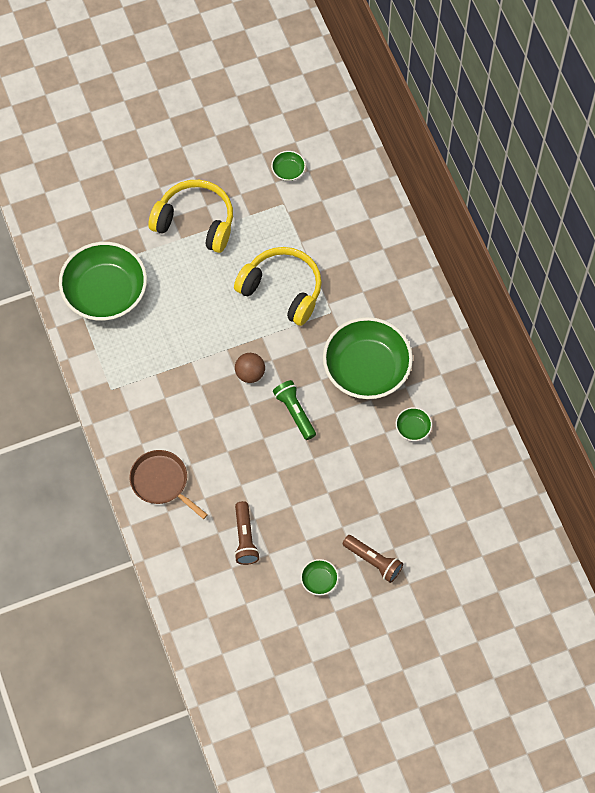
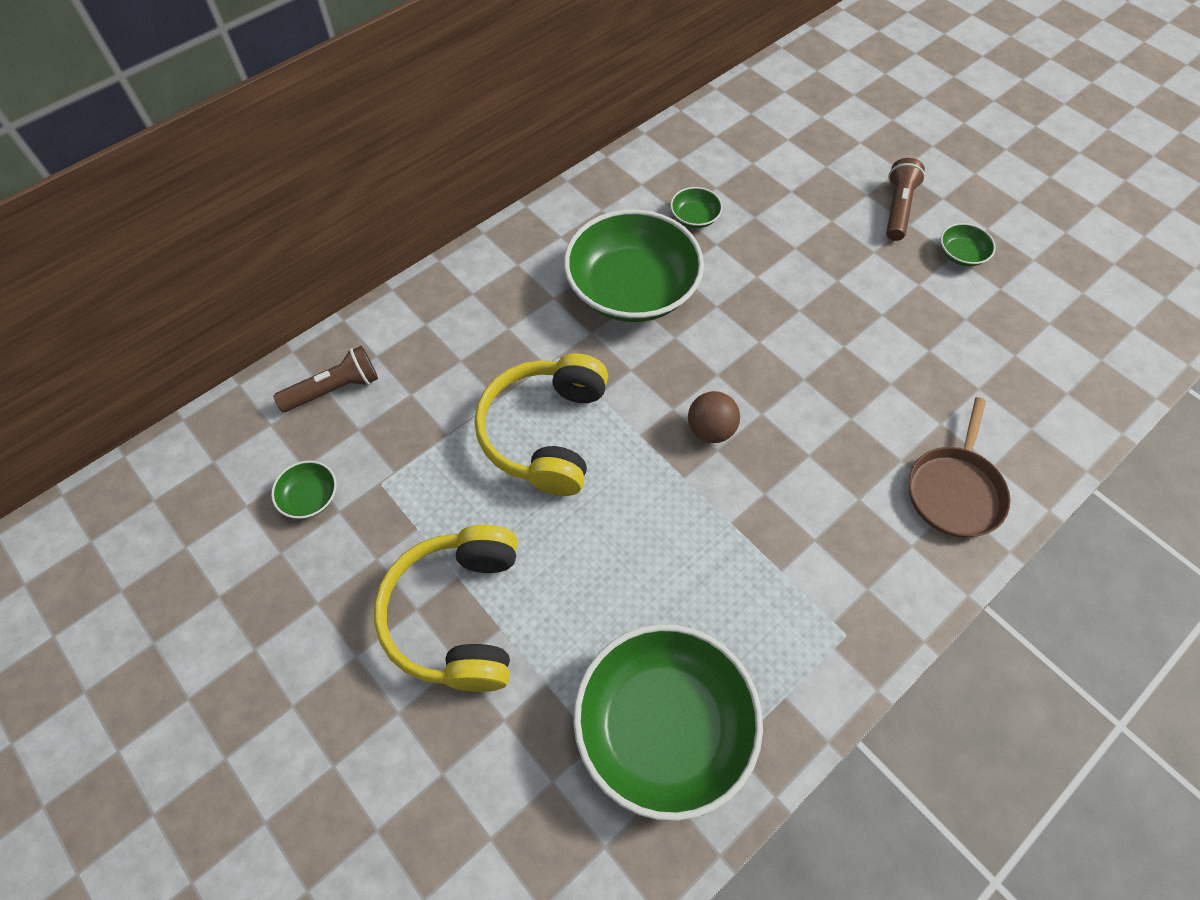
camera: 110 degrees left, 5 degrees down
brown flashlight [234,501,260,565] -> brown flashlight moved to [273,346,378,412]
green flashlight [273,380,316,440] -> none

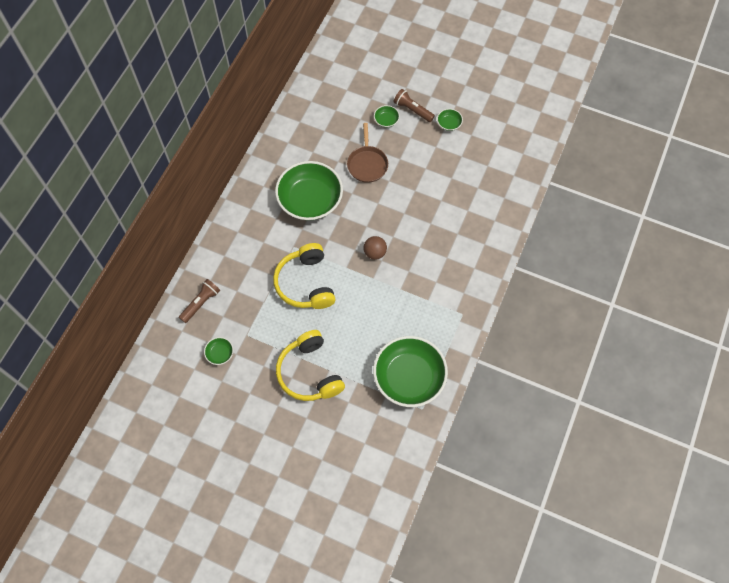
camera: 25 degrees left, 5 degrees up
green bowl [670,187,723,228] -> green bowl moved to [374,105,400,127]
brown flashlight [886,158,925,241] -> brown flashlight turned 45 degrees counterclockwise [393,89,435,122]
brown pan [909,397,1010,537] -> brown pan moved to [347,123,388,183]

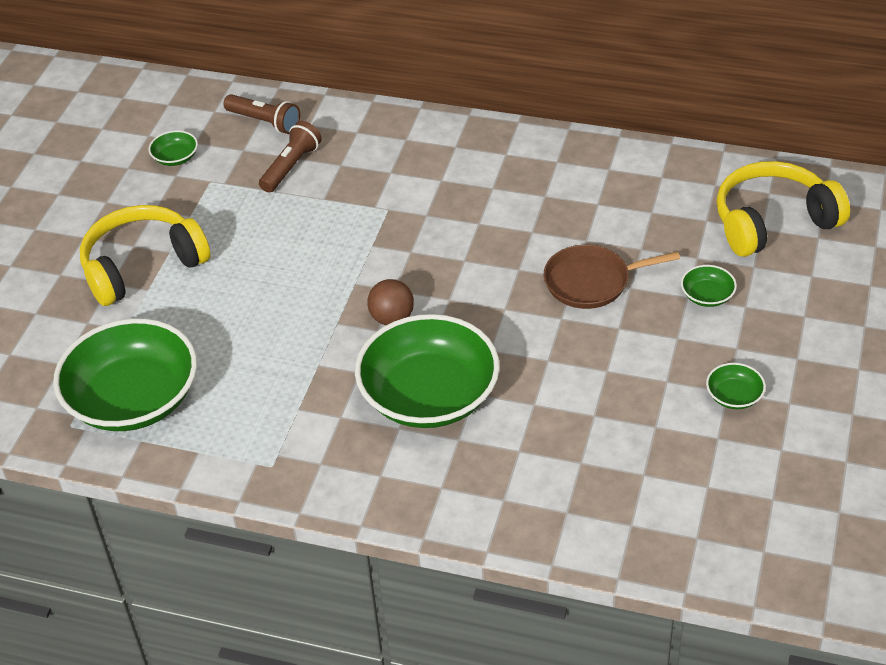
camera: 85 degrees right, 20 degrees down
yellow headphones [273,243,336,309] -> yellow headphones moved to [716,161,850,257]
green bowl [275,161,343,221] -> green bowl moved to [355,314,500,428]
brown flashlight [393,89,435,122] -> brown flashlight moved to [259,121,322,193]

